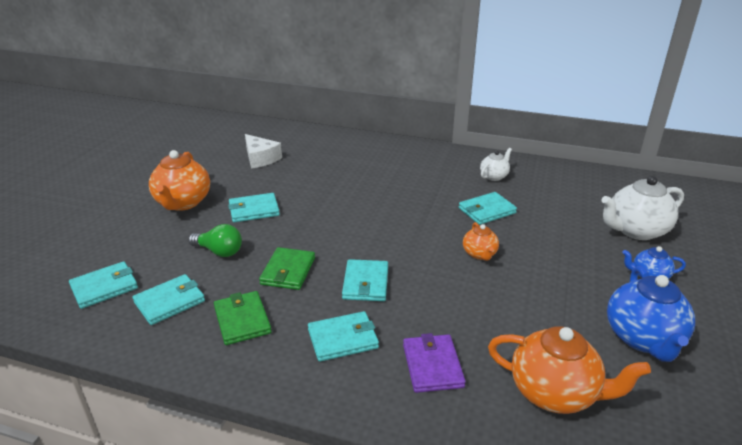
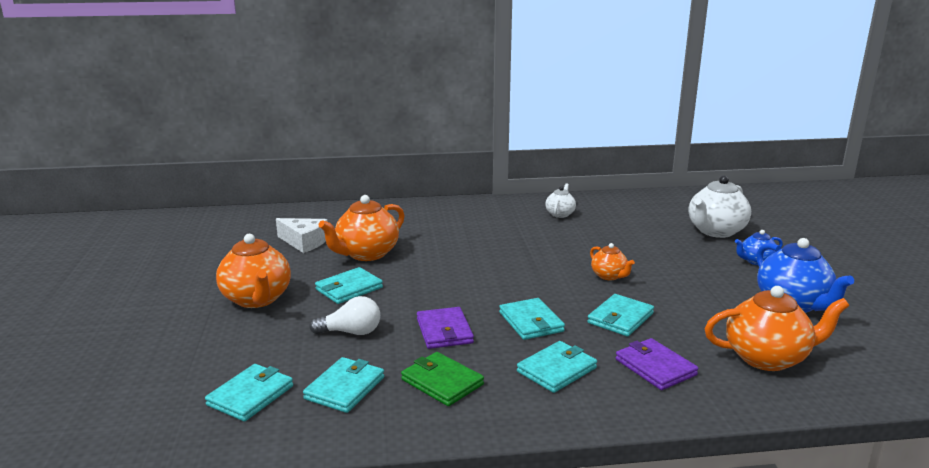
camera: 25 degrees left, 10 degrees down
green light bulb [188,224,242,257] -> white light bulb [309,296,380,335]
green wallet [259,247,315,290] -> purple wallet [417,307,474,349]
turquoise wallet [459,192,517,225] -> turquoise wallet moved to [587,294,654,336]
none -> orange teapot [319,195,404,261]

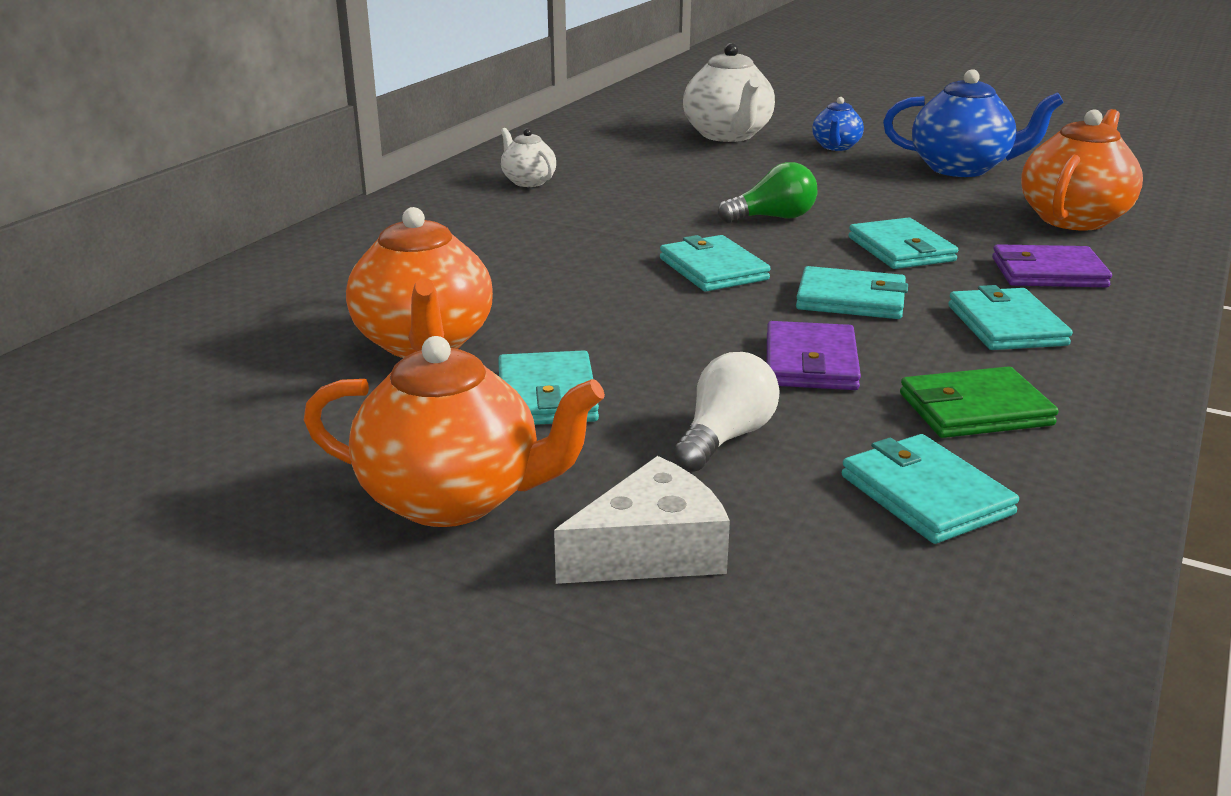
camera: 55 degrees left, 5 degrees up
turquoise wallet [205,364,293,422] -> turquoise wallet moved to [660,235,771,291]
white cheese [276,218,328,253] -> white cheese moved to [554,456,730,584]
purple wallet [417,307,474,349] -> purple wallet turned 75 degrees clockwise [767,321,861,390]
orange teapot [590,243,635,280] -> green light bulb [718,162,817,223]

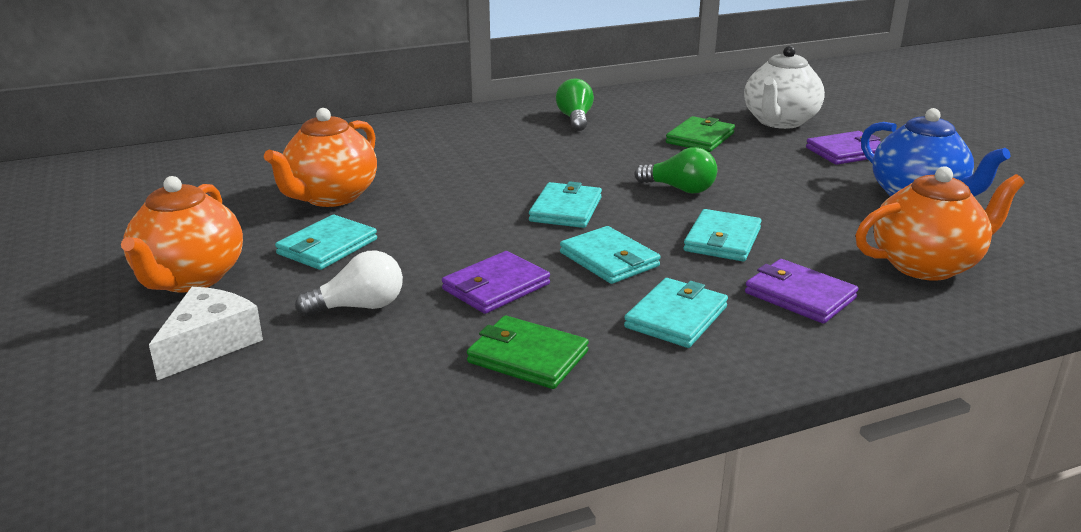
camera: 40 degrees right, 0 degrees up
orange teapot [304,336,605,527] -> orange teapot turned 45 degrees clockwise [121,176,243,292]
white teapot [501,128,556,187] -> green light bulb [556,78,594,131]
white cheese [554,456,730,584] -> white cheese turned 75 degrees counterclockwise [149,287,263,380]
blue teapot [812,97,864,151] -> purple wallet [806,131,881,165]
turquoise wallet [842,434,1019,544] -> none
none -> green wallet [666,116,735,152]

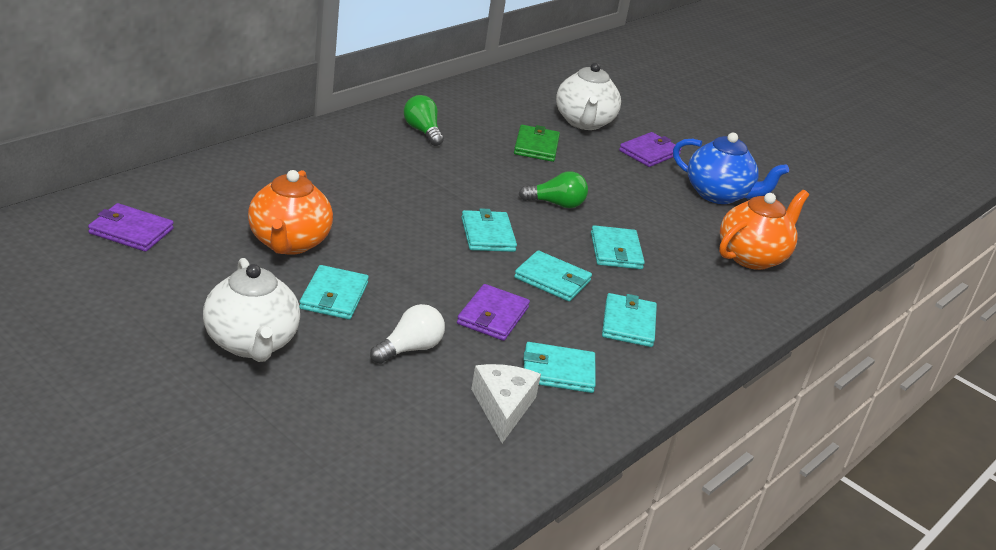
camera: 30 degrees left, 5 degrees up
orange teapot [121,176,243,292] -> white teapot [203,258,300,362]
white cheese [149,287,263,380] -> white cheese moved to [471,364,541,443]
green wallet [467,315,589,389] -> turquoise wallet [523,342,596,393]
purple wallet [745,259,859,324] -> purple wallet moved to [88,203,174,252]

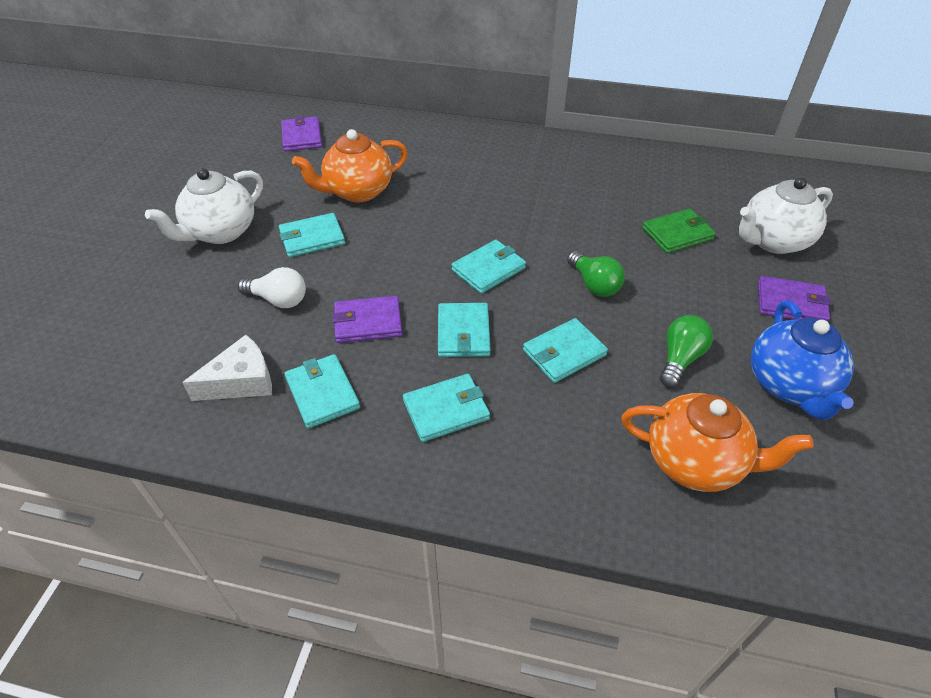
camera: 65 degrees right, 15 degrees up
green light bulb [404,95,444,146] -> green light bulb moved to [660,315,713,387]

